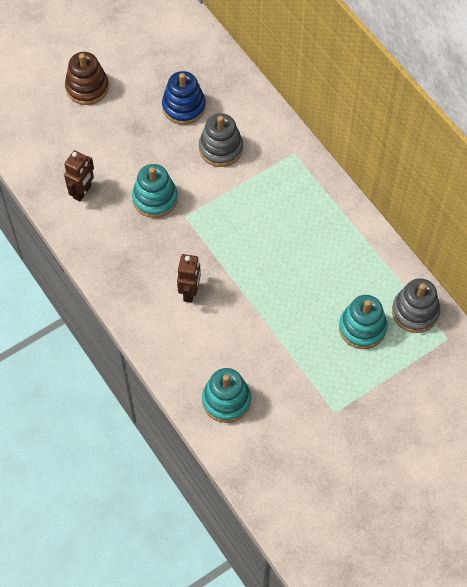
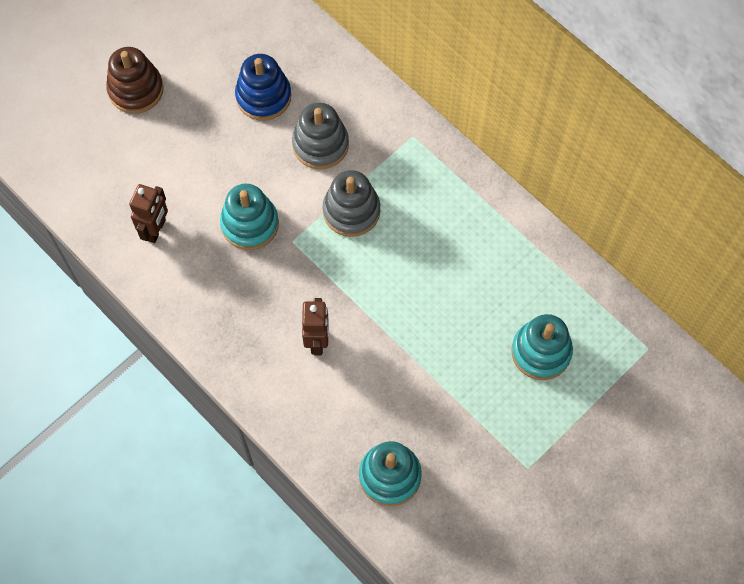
camera: 10 degrees left, 5 degrees up
grey stacking toy [392,278,440,333] -> grey stacking toy moved to [323,170,380,237]

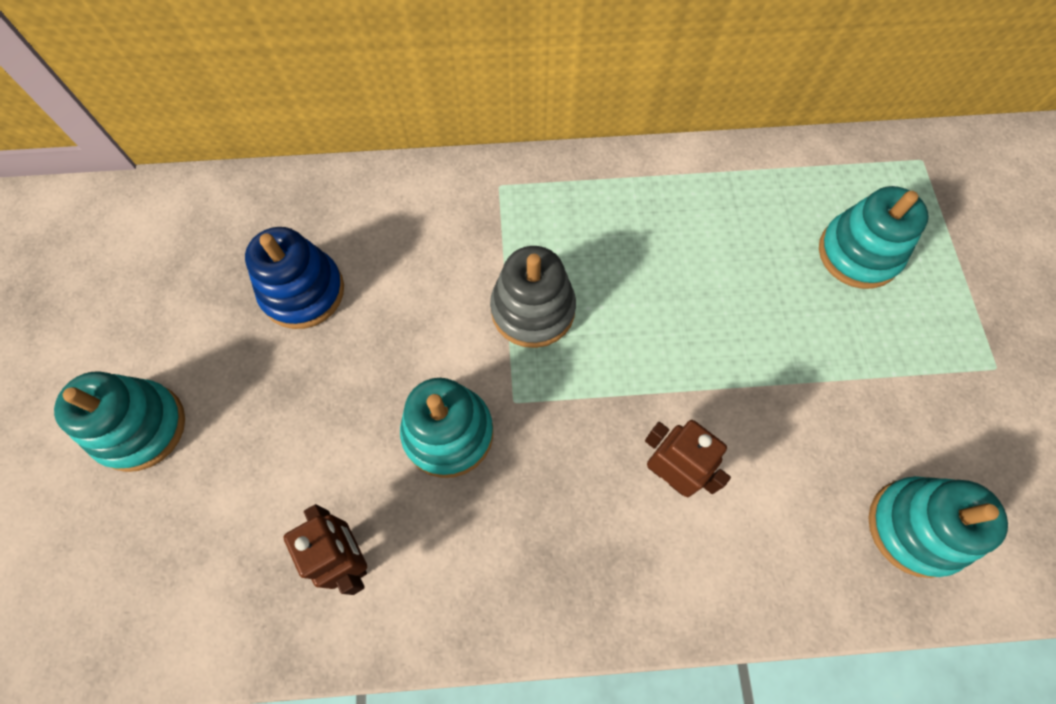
camera: 50 degrees left, 0 degrees up
brown stacking toy [106,47,164,114] -> turquoise stacking toy [54,371,185,472]
grey stacking toy [292,103,349,169] -> none

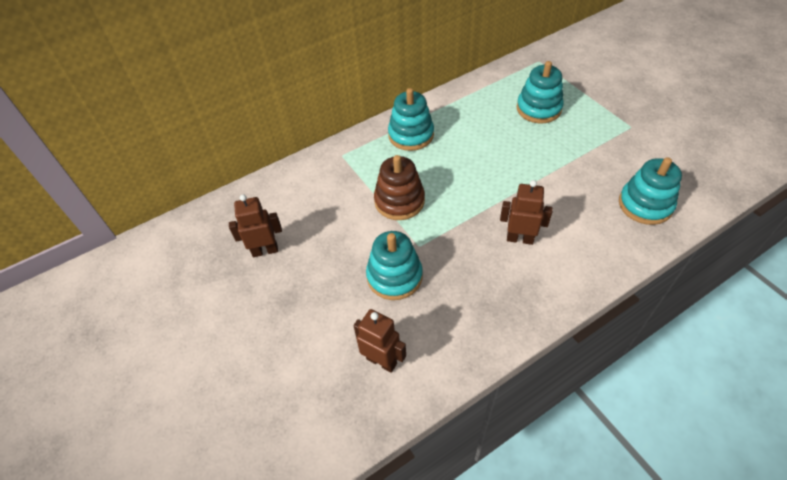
camera: 25 degrees left, 15 degrees down
turquoise stacking toy [54,371,185,472] -> turquoise stacking toy moved to [388,88,434,151]
blue stacking toy [245,227,344,329] -> brown robot [229,194,282,257]
grey stacking toy [490,246,576,348] -> brown stacking toy [374,155,425,220]

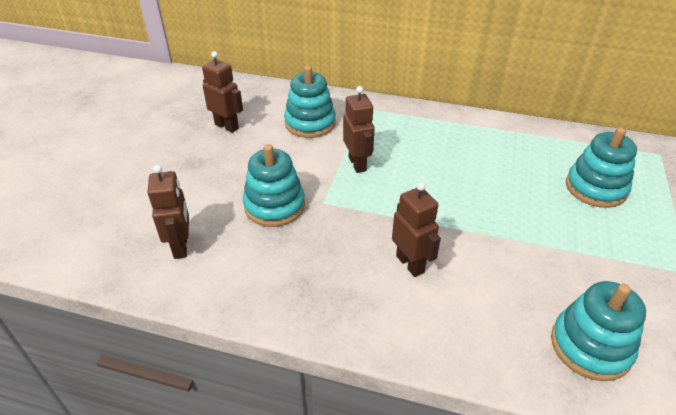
camera: 45 degrees right, 10 degrees down
brown stacking toy [374,155,425,220] -> brown robot [343,86,375,173]
turquoise stacking toy [388,88,434,151] -> turquoise stacking toy moved to [284,66,336,138]

